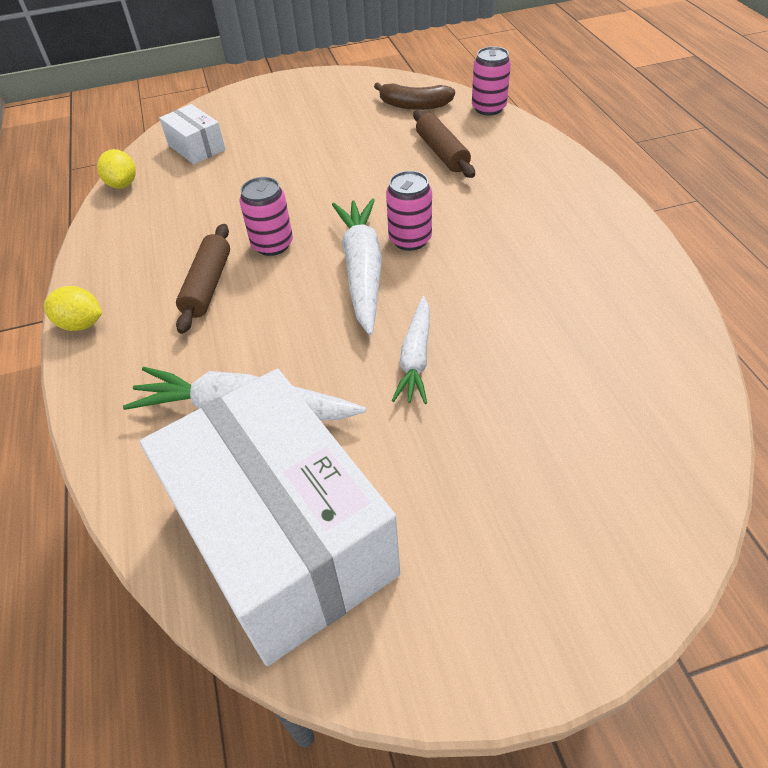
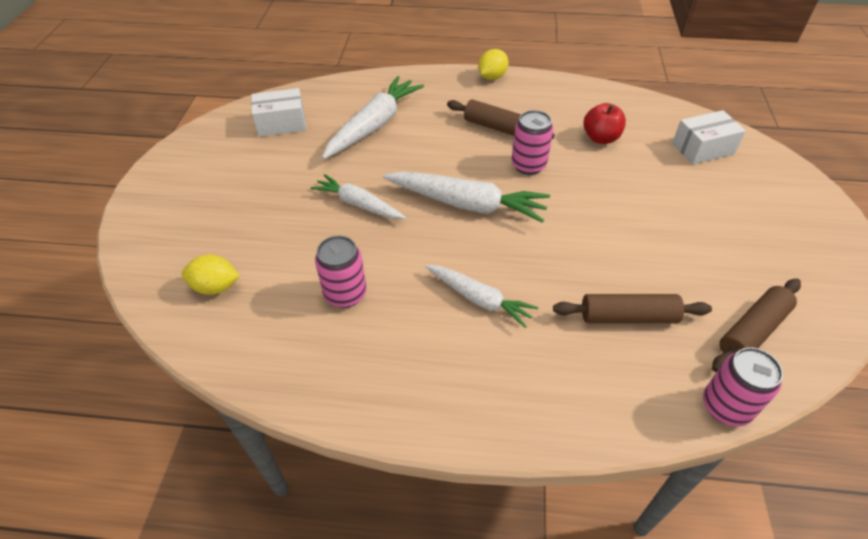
camera: 110 degrees right, 0 degrees up
yellow lemon [97,149,136,189] -> yellow lemon moved to [182,254,240,295]
white box [140,369,400,666] -> white box [251,88,306,137], size x0.43
brown banana [374,82,455,110] -> brown rolling pin [712,279,801,372]
pink can [386,171,432,251] -> pink can moved to [315,236,366,308]
none -> white carrot [425,265,538,328]
none -> red apple [583,103,626,144]

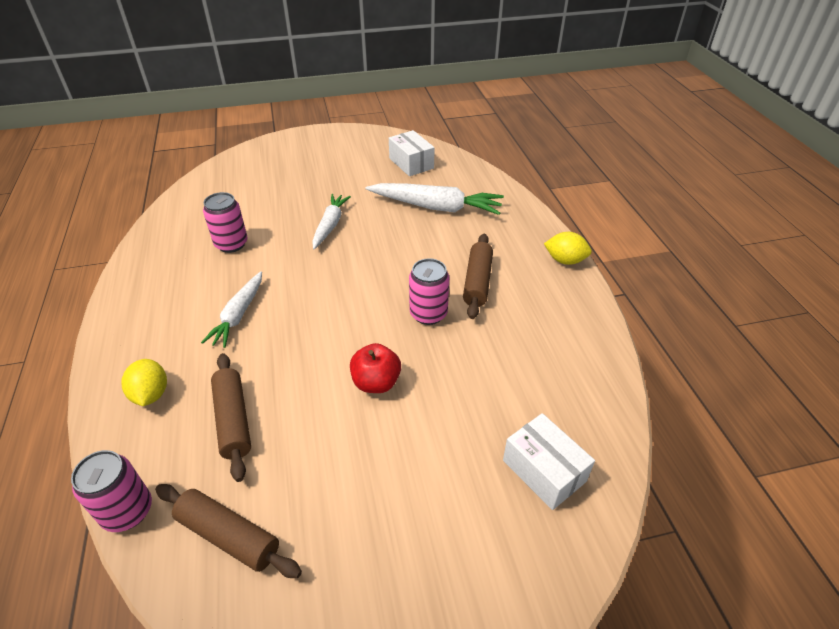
camera: 70 degrees right, 5 degrees down
yellow lemon [182,254,240,295] -> yellow lemon moved to [121,359,167,406]
white carrot [383,172,550,223] -> none
red apple [583,103,626,144] -> red apple moved to [350,343,401,393]

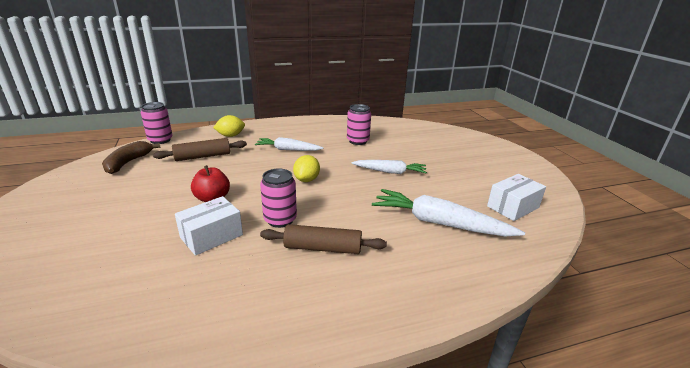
camera: 85 degrees right, 15 degrees down
brown rolling pin [155,484,302,578] -> brown banana [102,141,161,174]
white carrot [366,183,504,215] -> white carrot turned 105 degrees clockwise [372,189,525,237]
white box [503,413,595,510] -> white box moved to [175,196,243,256]
yellow lemon [544,232,592,265] -> yellow lemon moved to [293,155,320,182]

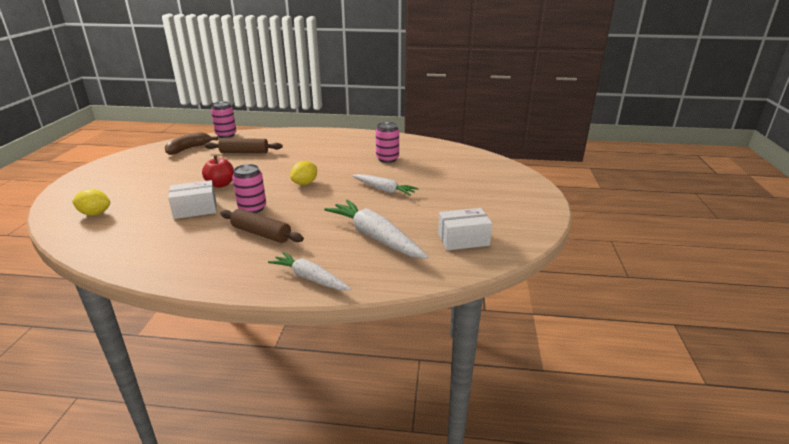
camera: 25 degrees right, 0 degrees up
yellow lemon [213,115,245,137] -> yellow lemon moved to [72,189,110,216]
white carrot [255,137,323,151] -> white carrot moved to [268,252,351,290]

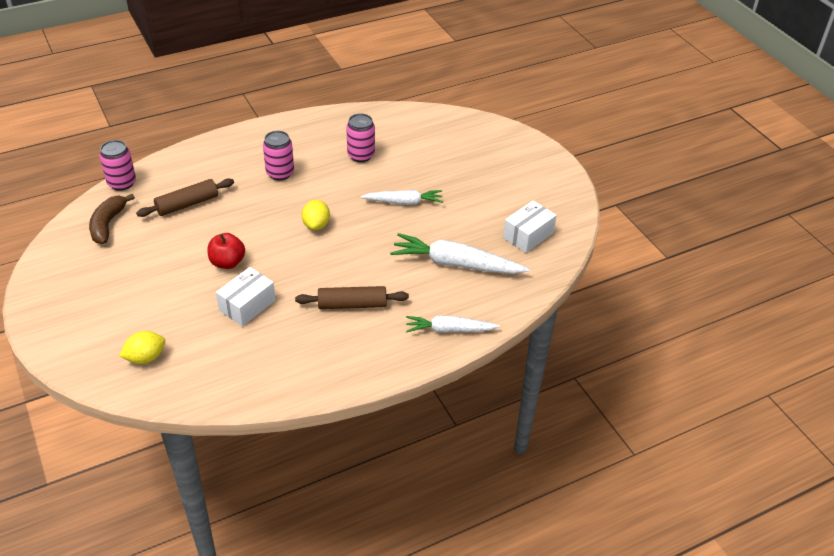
camera: 35 degrees left, 15 degrees up
pink can [232,164,266,213] -> pink can moved to [263,131,294,180]

